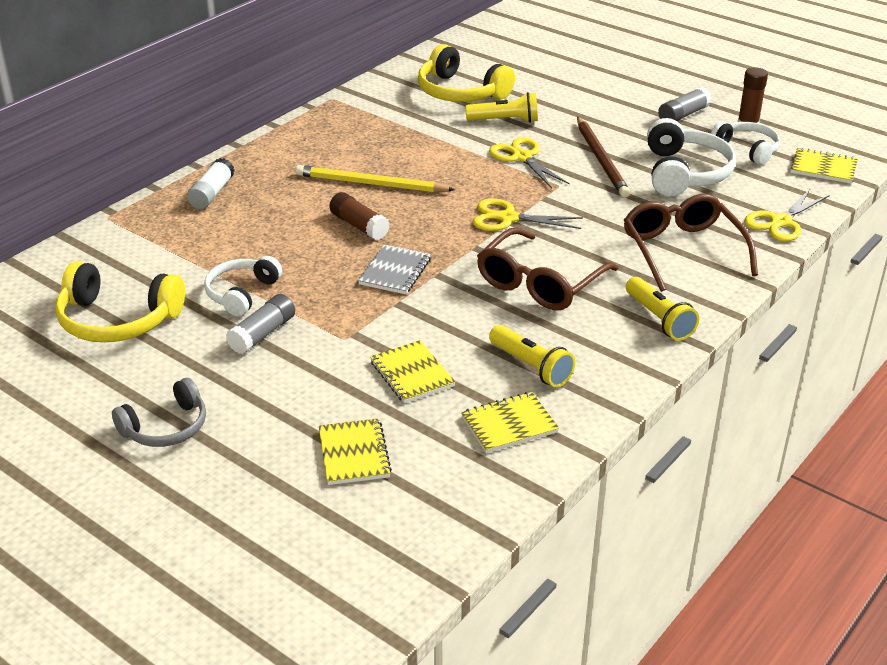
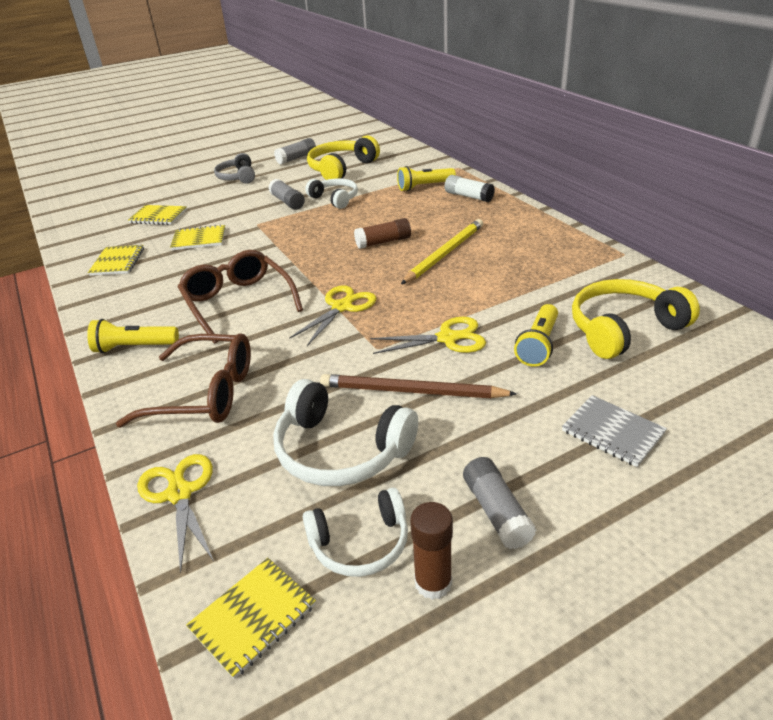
camera: 115 degrees right, 0 degrees up
grey notebook [358,245,431,294] -> grey notebook moved to [562,395,667,467]
yellow flashlight [489,325,575,387] -> yellow flashlight moved to [397,166,456,191]
none -> grey glue stick [274,138,316,165]

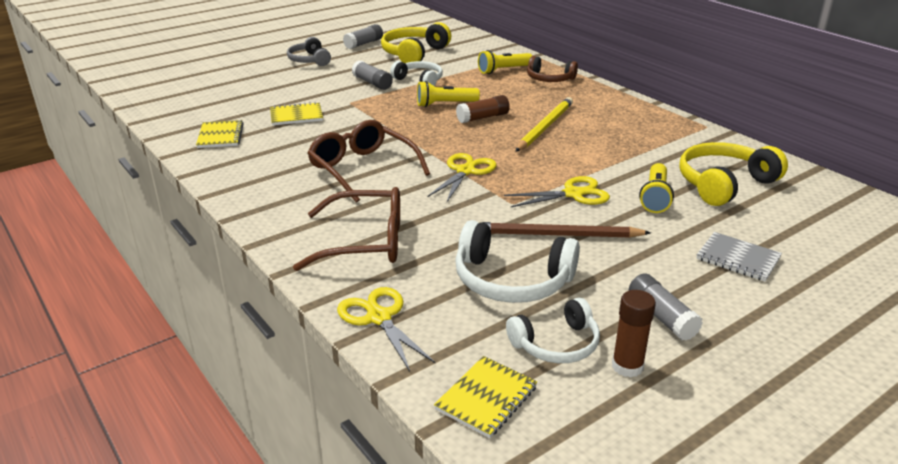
camera: 10 degrees left, 5 degrees down
yellow flashlight [87,319,179,353] -> yellow flashlight moved to [417,81,480,107]
yellow notebook [128,205,187,225] -> none
white glue stick [445,175,495,202] -> brown headphones [527,56,578,82]

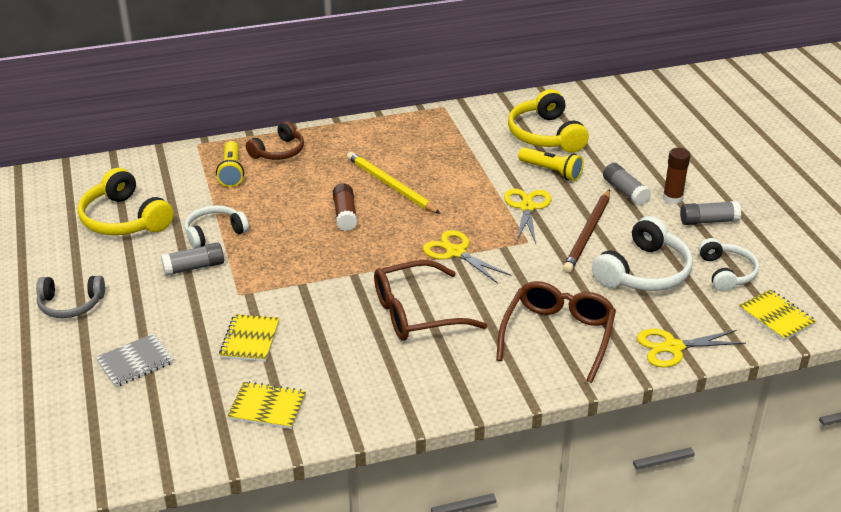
camera: 70 degrees left, 5 degrees up
grey glue stick [343,24,383,49] -> grey glue stick moved to [603,163,651,206]
yellow flashlight [417,81,480,107] -> none
brown glue stick [612,290,656,377] -> brown glue stick moved to [663,148,691,204]
grey notebook [696,232,782,282] -> grey notebook moved to [95,333,174,387]

